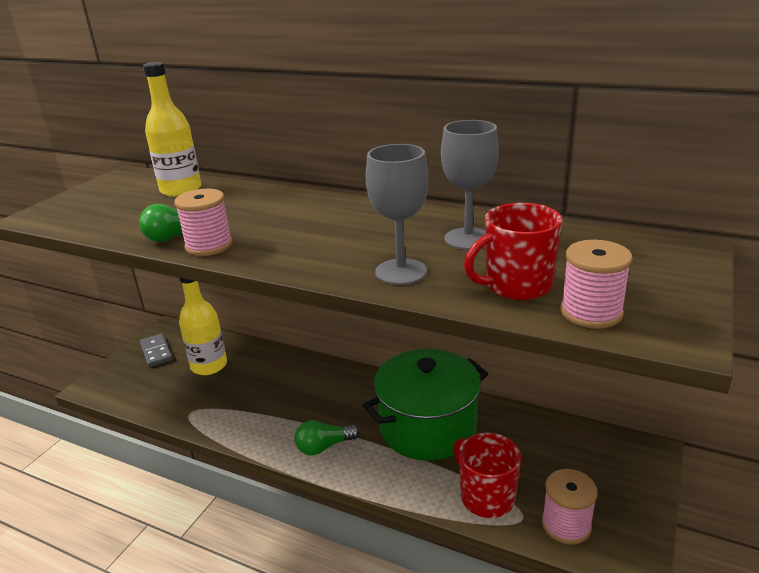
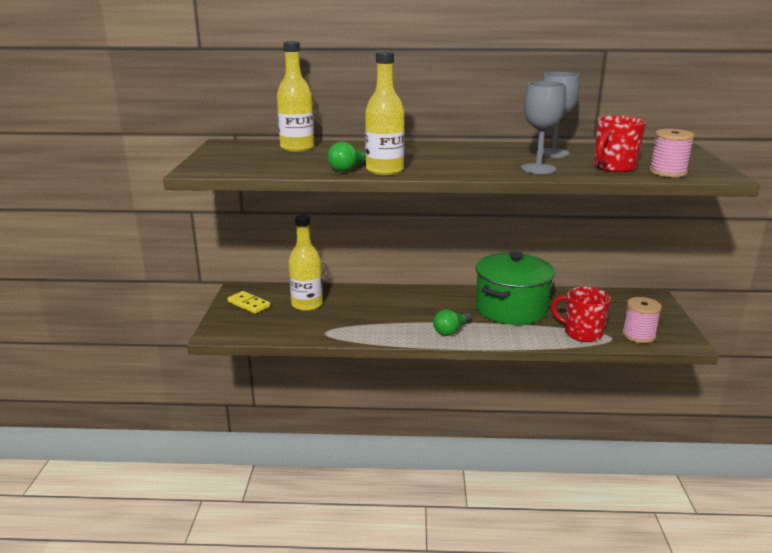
camera: 25 degrees left, 5 degrees down
grey domino [140,334,173,367] -> yellow domino [227,291,271,314]
pink spool [174,189,233,256] -> yellow bottle [365,51,405,175]

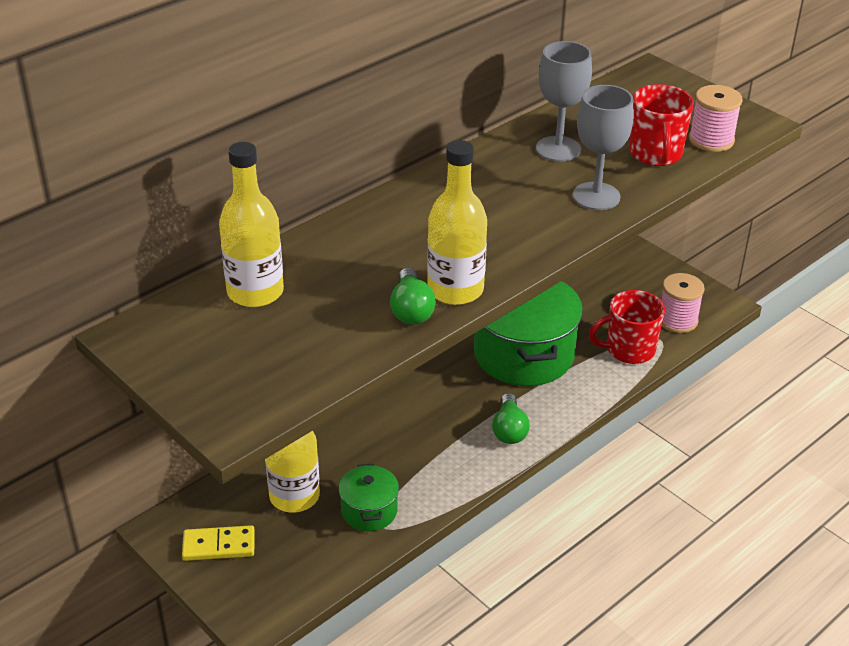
camera: 45 degrees left, 15 degrees up
none -> green pot [339,464,399,531]

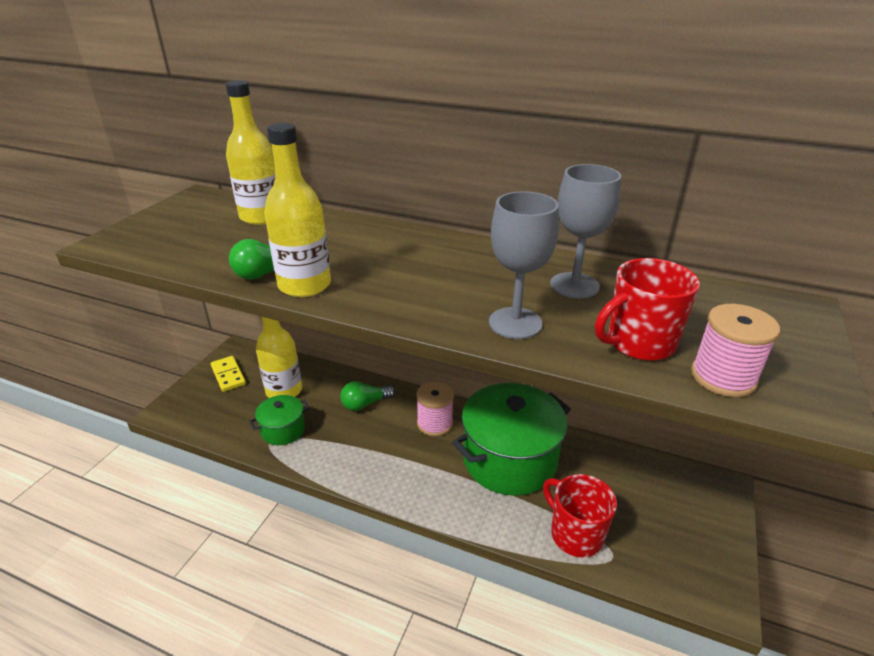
camera: 65 degrees right, 5 degrees down
green light bulb [492,393,530,444] -> green light bulb moved to [340,381,395,411]
pink spool [661,273,705,333] -> pink spool moved to [416,381,454,436]

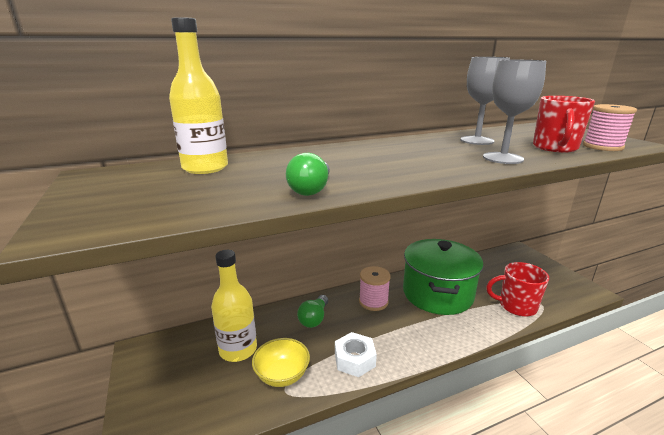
camera: 45 degrees left, 10 degrees down
yellow domino [211,356,246,392] -> none
green pot [249,395,310,445] -> yellow bowl [252,338,310,387]
yellow bottle [264,123,331,297] -> none
none -> white nut [335,332,377,377]

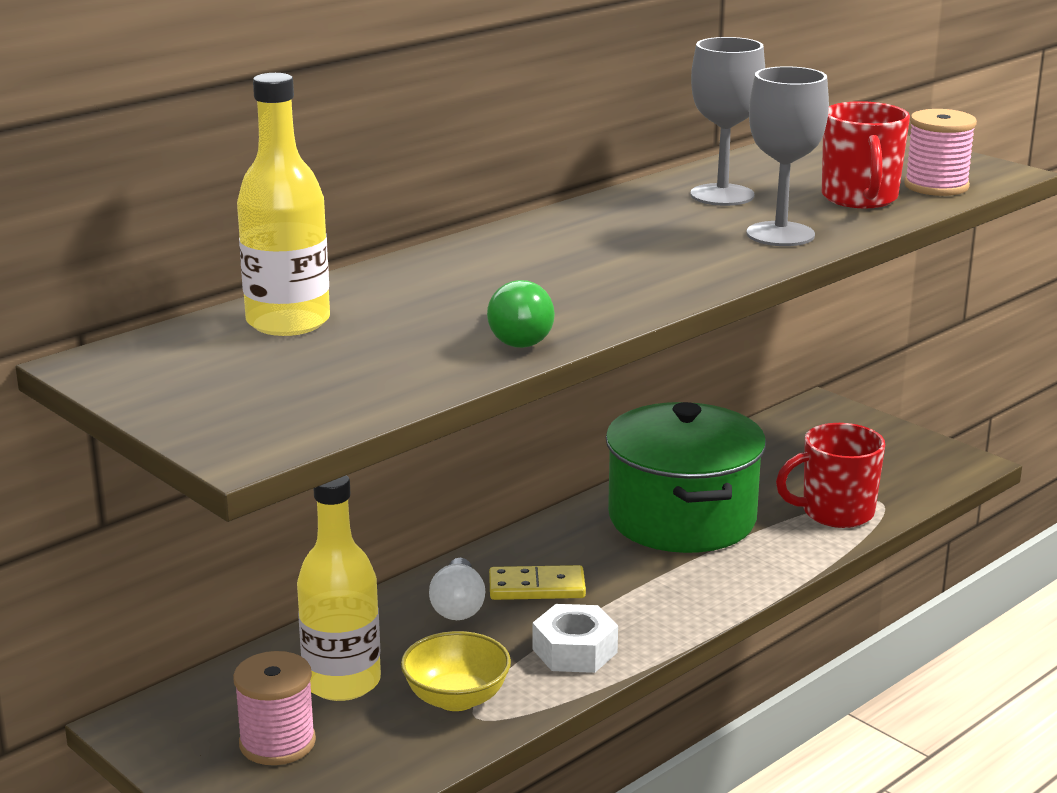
camera: 20 degrees left, 0 degrees up
green light bulb [297,295,328,328] -> white light bulb [429,558,485,620]
pink spool [359,266,391,311] -> pink spool moved to [233,651,316,765]
none -> yellow domino [489,565,586,600]

